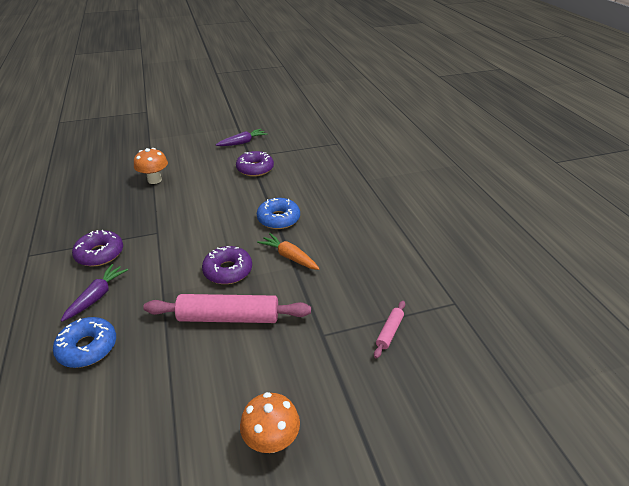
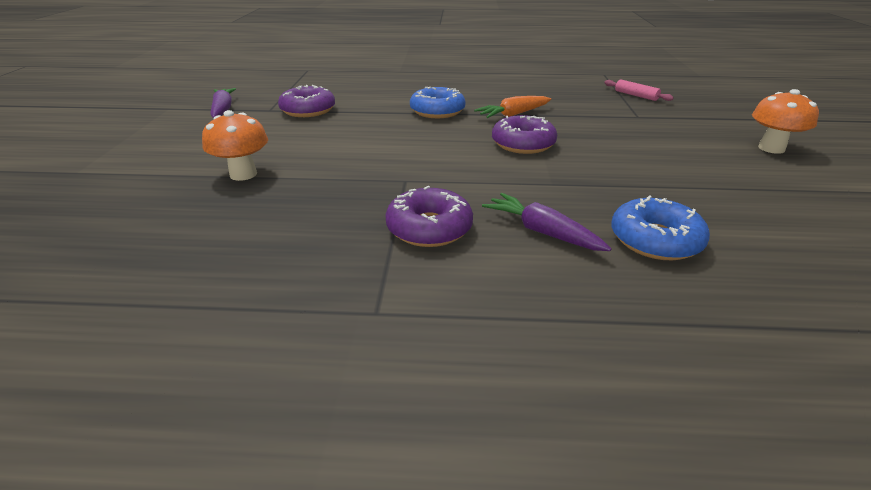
camera: 70 degrees left, 5 degrees down
pink rolling pin [143,294,311,323] -> none

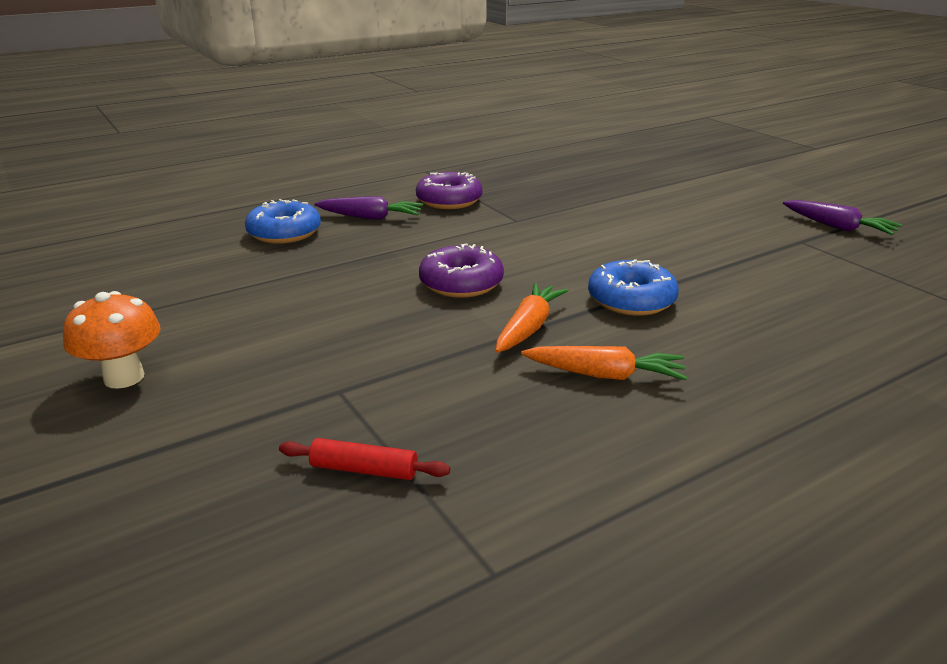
camera: 145 degrees right, 5 degrees down
orange mushroom [202,110,268,181] -> none
purple donut [278,85,335,117] -> none
pink rolling pin [605,79,674,101] -> red rolling pin [279,438,450,480]
none -> orange carrot [521,346,687,380]

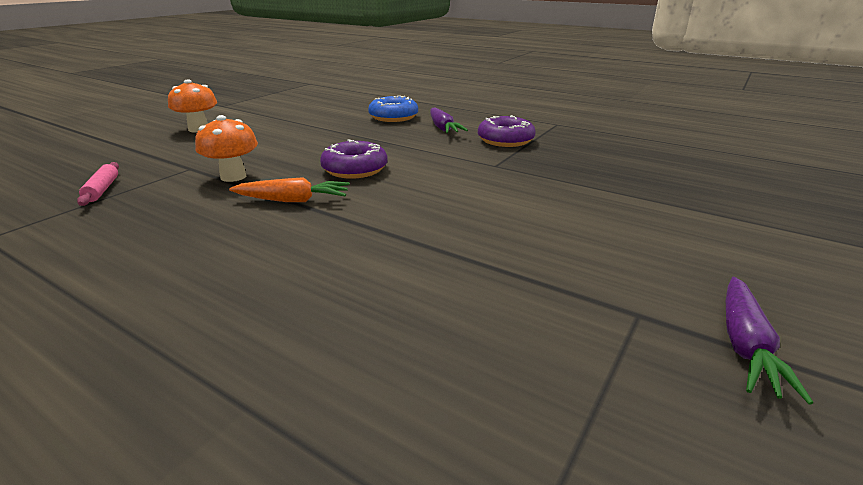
camera: 65 degrees right, 0 degrees up
red rolling pin [279,438,450,480] -> pink rolling pin [77,162,119,206]
orange carrot [521,346,687,380] -> none
blue donut [588,259,679,316] -> none
none -> orange mushroom [195,115,258,182]

